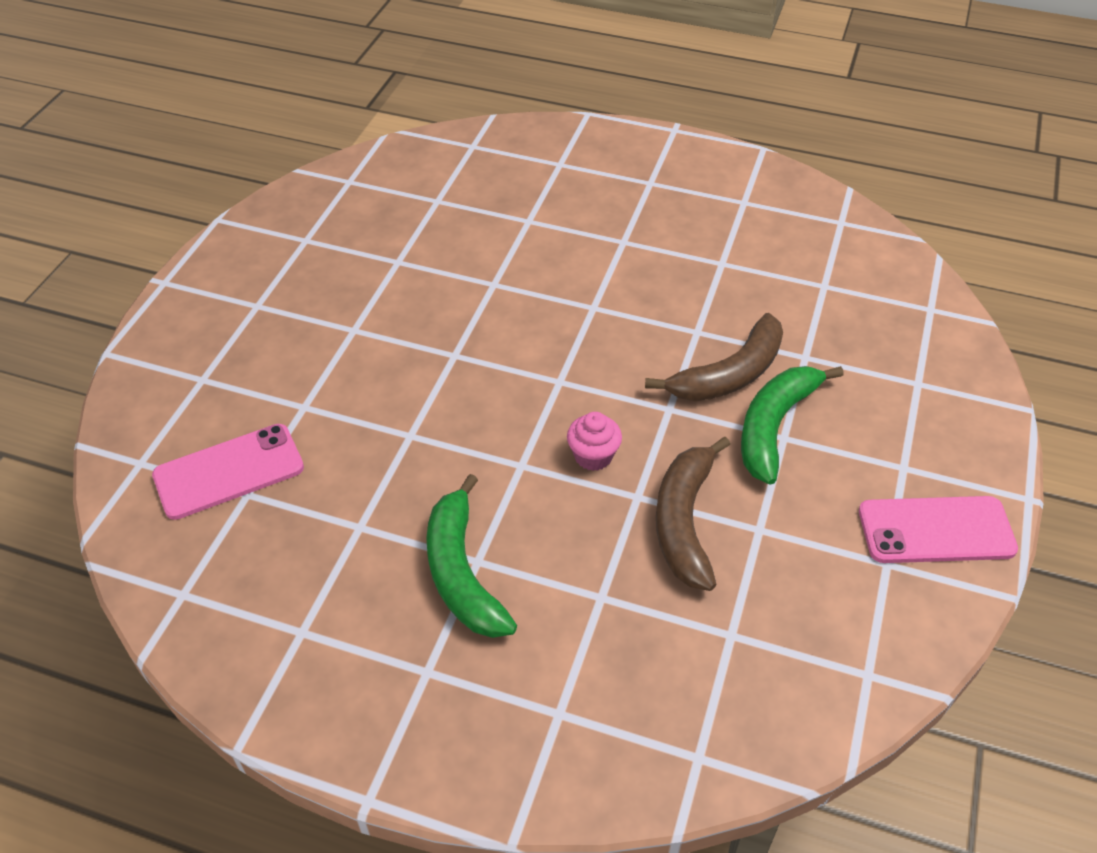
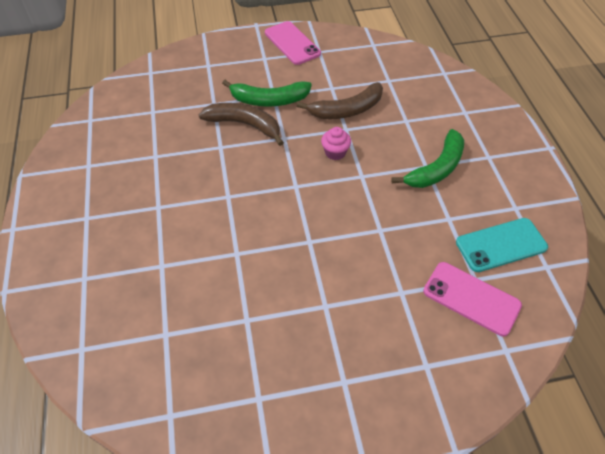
camera: 120 degrees left, 5 degrees up
none -> turquoise phone [456,218,548,272]

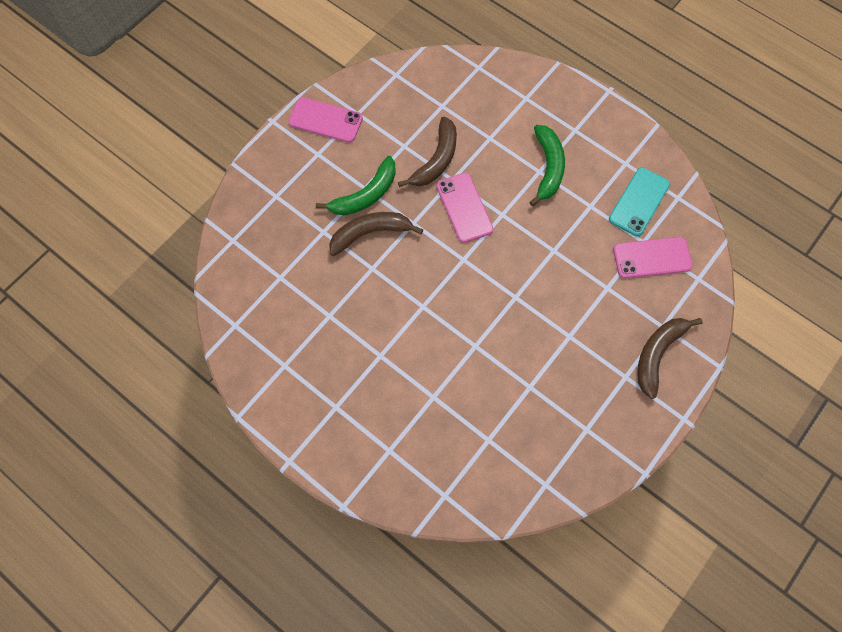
camera: 40 degrees left, 15 degrees up
pink cupcake [321,127,351,160] -> pink phone [436,173,493,243]
none -> brown banana [637,318,703,399]

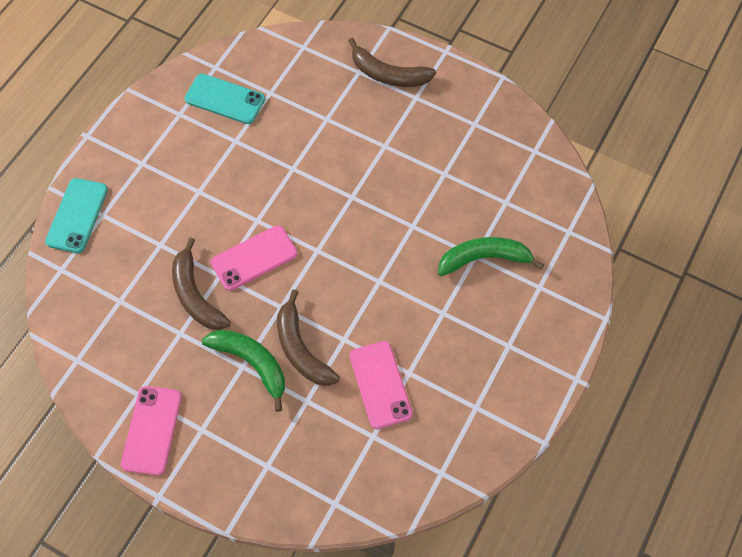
camera: 100 degrees left, 5 degrees down
brown banana [398,117,457,187] -> brown banana turned 135 degrees counterclockwise [172,237,231,330]
green banana [529,125,565,206] -> green banana moved to [438,237,544,276]
pink phone [613,237,693,278] -> pink phone moved to [350,341,413,429]
none -> turquoise phone [45,178,108,253]

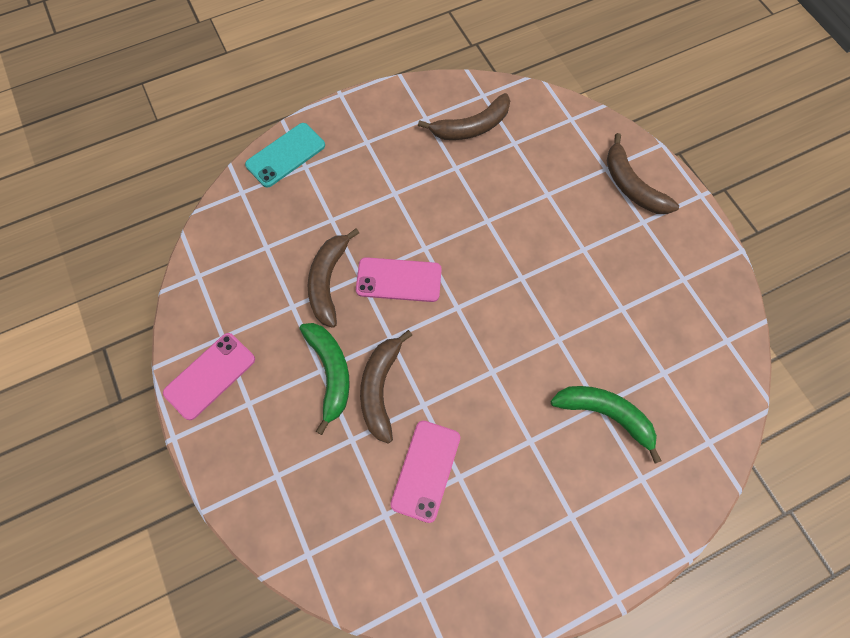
camera: 35 degrees right, 5 degrees up
turquoise phone [185,74,265,124] -> brown banana [418,93,510,140]

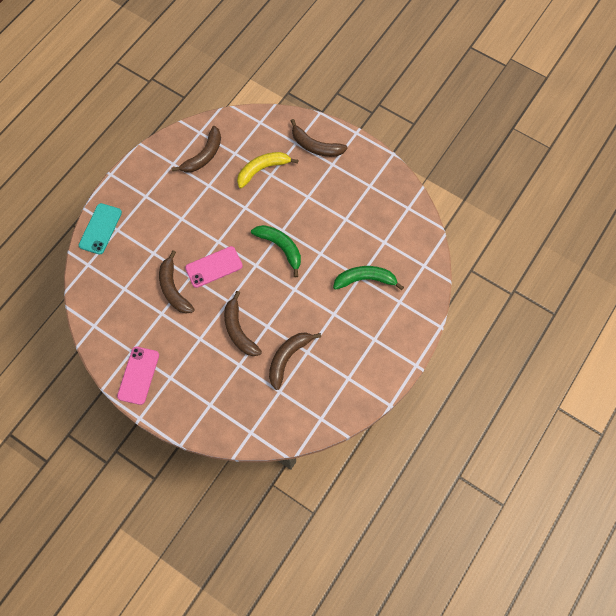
camera: 30 degrees left, 0 degrees up
green banana [300,323,350,435] -> green banana moved to [251,225,301,277]
pink phone [390,421,460,523] -> brown banana [269,332,321,390]
none -> yellow banana [237,152,299,189]

